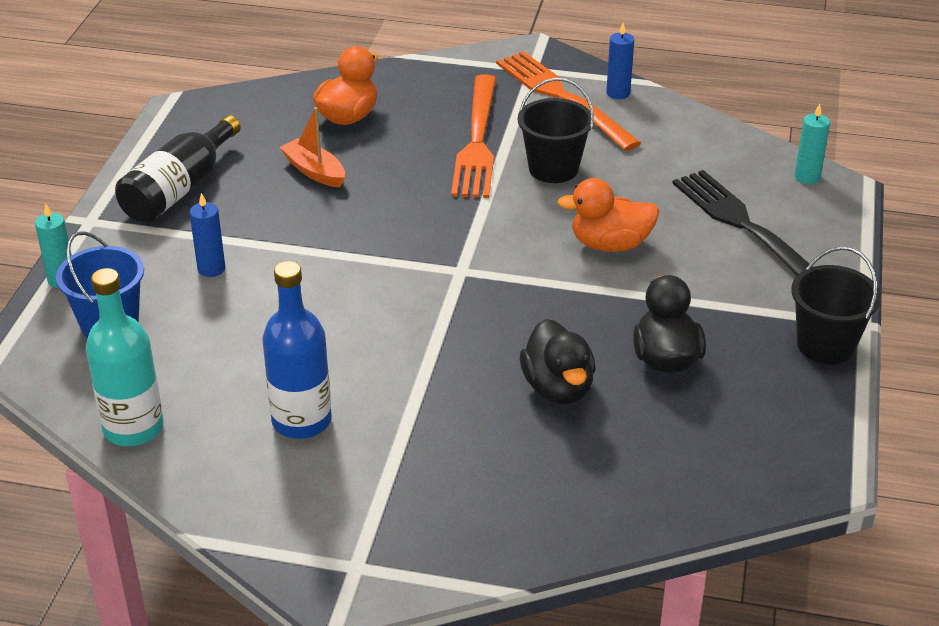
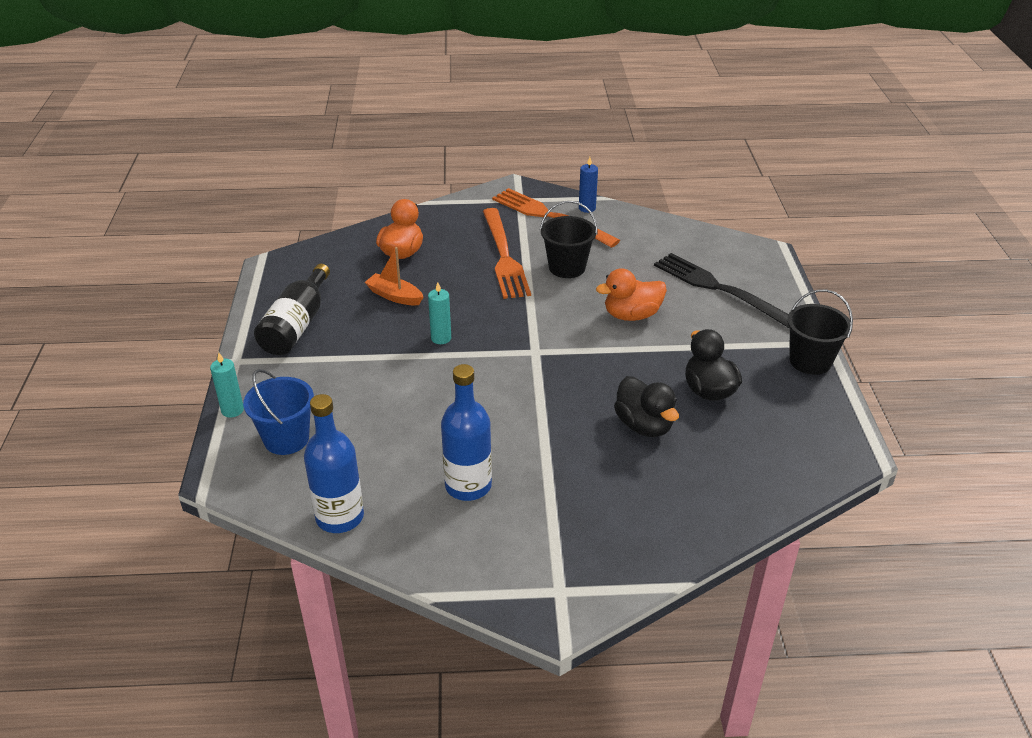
camera: 15 degrees left, 0 degrees up
turquoise bottle [86,268,164,446] -> blue bottle [304,394,364,533]
blue candle [190,193,225,277] -> none
turquoise candle [795,104,830,184] -> turquoise candle moved to [428,282,451,344]

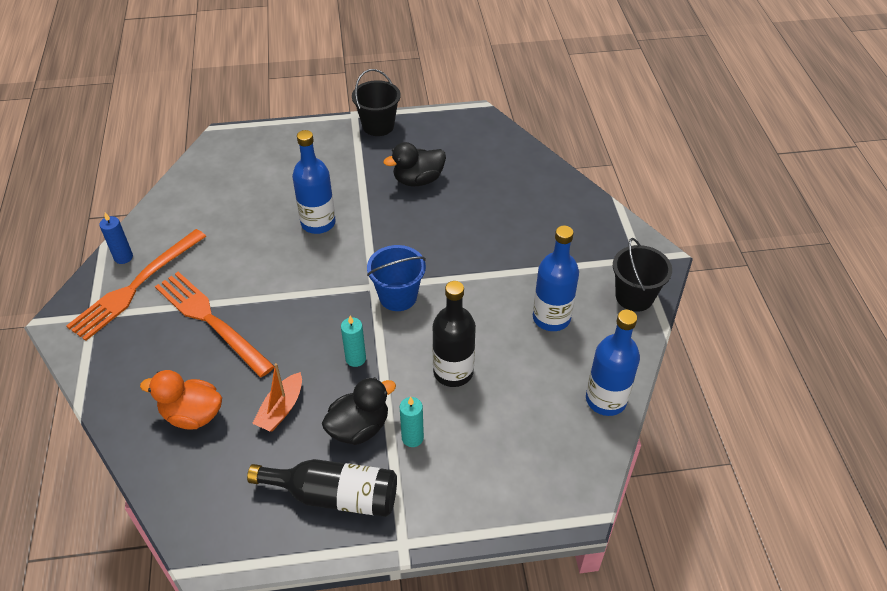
camera: 95 degrees left, 10 degrees up
turquoise candle [210,352,244,417] -> turquoise candle moved to [399,397,424,447]
blue bucket [243,369,314,455] -> blue bucket moved to [367,245,426,311]
orange fork [483,208,531,299] -> orange fork turned 120 degrees counterclockwise [155,272,275,377]
black bucket [540,201,598,278] -> black bucket moved to [613,238,672,312]
orange duck [596,268,667,321] -> blue bottle [292,130,336,234]
black duck [614,376,679,437] -> black duck moved to [322,377,396,445]
black fork [654,253,790,329] -> none
none -> black bottle [433,281,476,387]

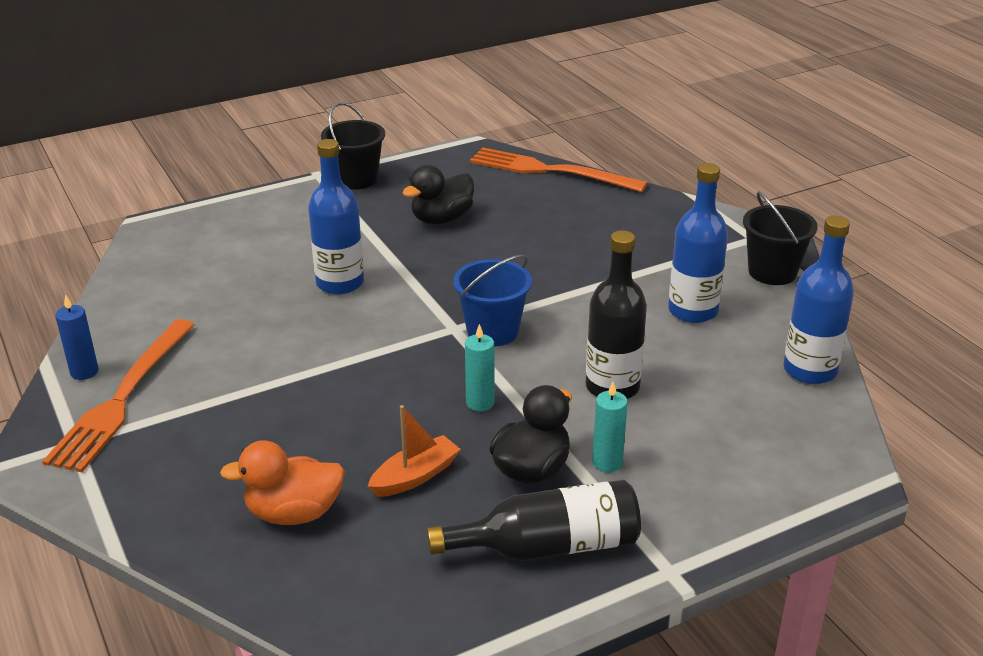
camera: 20 degrees left, 15 degrees down
orange fork [155,272,275,377] -> orange fork moved to [470,147,648,192]
orange boat [252,363,302,432] -> orange boat turned 135 degrees counterclockwise [367,405,461,497]

